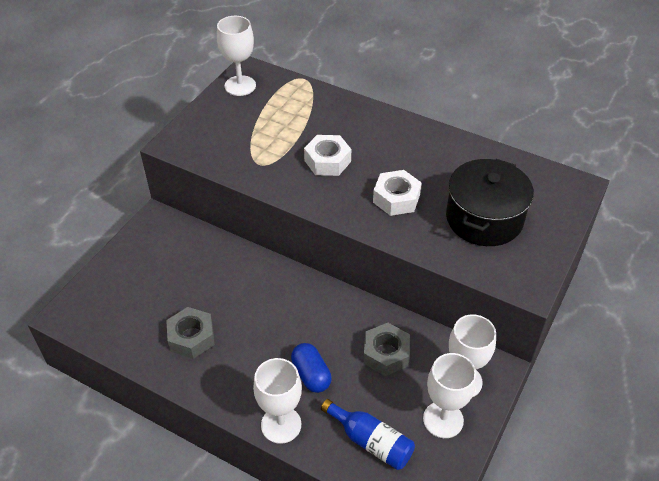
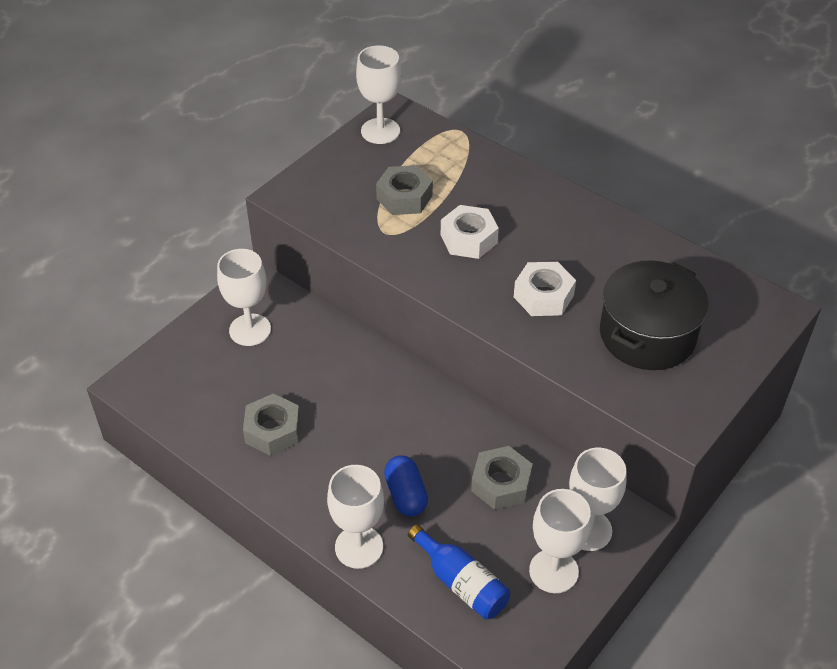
camera: 10 degrees right, 0 degrees up
none -> white goblet [217,249,271,346]
none -> grey nut [376,165,433,215]

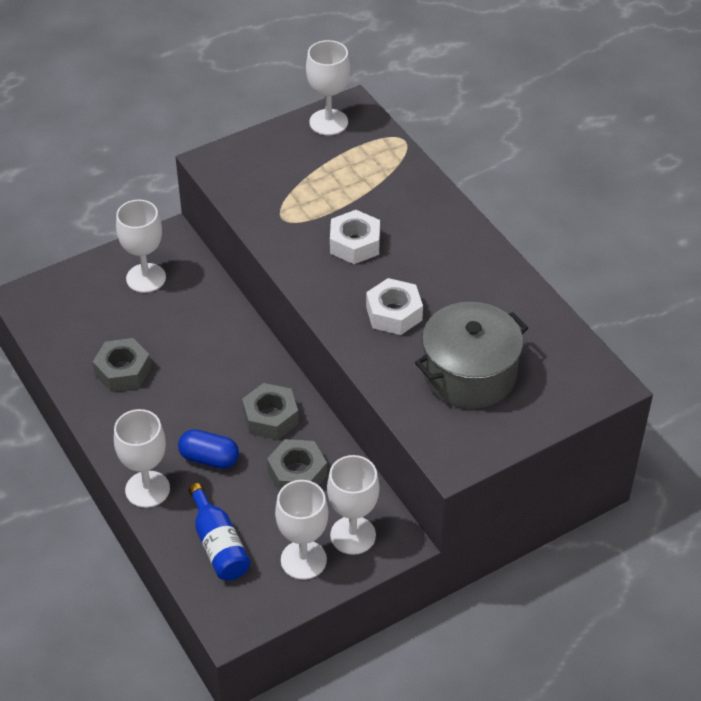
camera: 20 degrees right, 0 degrees up
grey nut [376,165,433,215] -> grey nut moved to [242,383,299,440]
blue capsule [384,455,428,517] -> blue capsule turned 75 degrees counterclockwise [178,429,239,469]
black pot [600,260,709,370] -> grey pot [415,302,528,409]

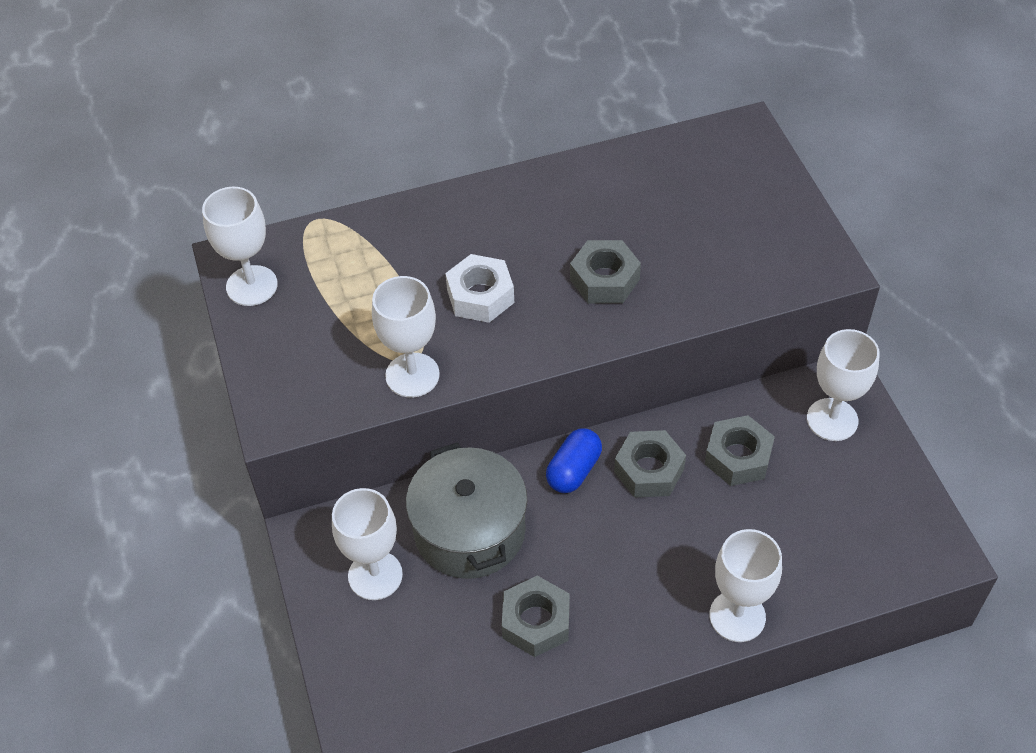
camera: 75 degrees left, 5 degrees up
blue capsule [178,429,239,469] -> blue capsule moved to [546,428,602,493]
blue bottle [189,483,250,580] -> none
white goblet [275,480,328,580] -> white goblet moved to [372,276,440,398]
white nut [366,278,423,335] -> grey nut [570,240,641,303]
grey pot [415,302,528,409] -> grey pot moved to [406,442,527,579]

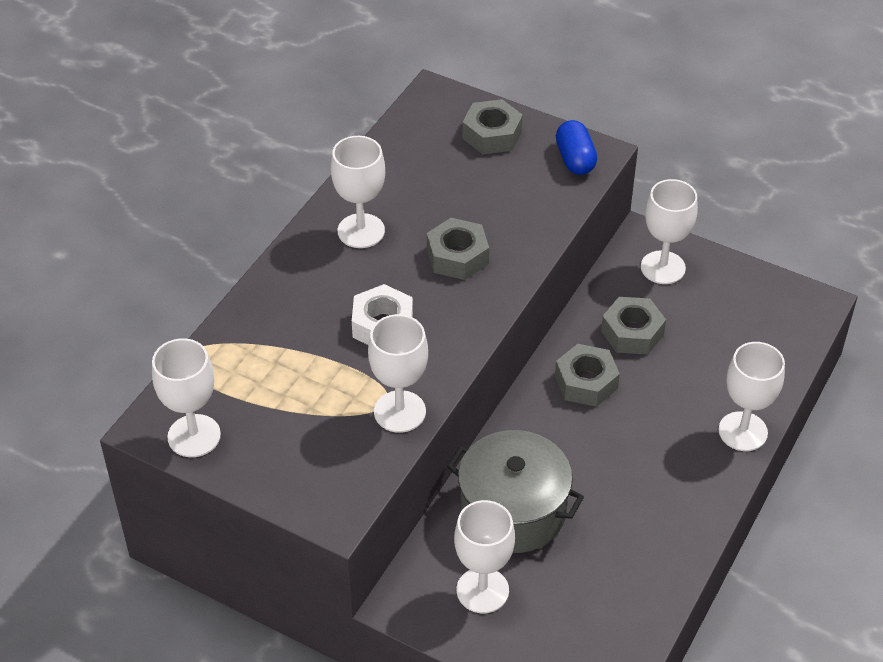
camera: 45 degrees left, 5 degrees down
grey nut [502,576,570,657] -> grey nut moved to [462,99,523,154]
blue capsule [546,428,602,493] -> blue capsule moved to [556,120,597,175]
none -> white goblet [331,136,385,248]

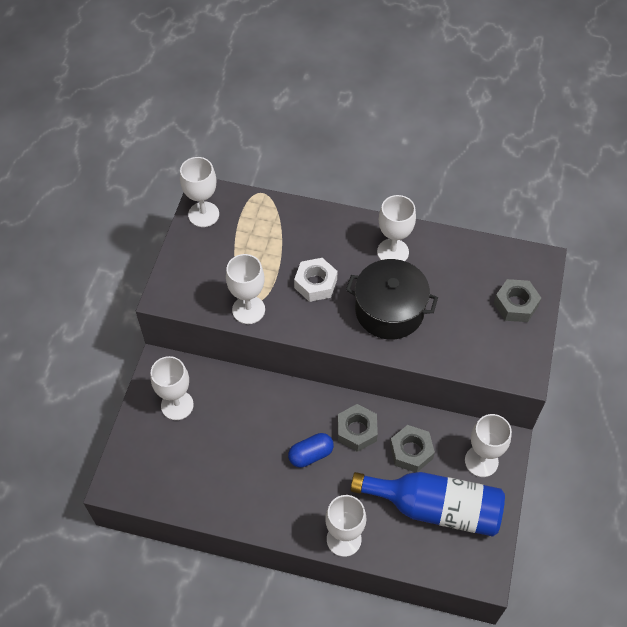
camera: 75 degrees right, 10 degrees up
grey nut [427,218,489,280] -> black pot [346,259,438,339]
grey pot [447,430,584,553] -> none
blue capsule [556,120,597,175] -> blue capsule moved to [288,433,334,468]
none -> blue bottle [350,472,505,537]

